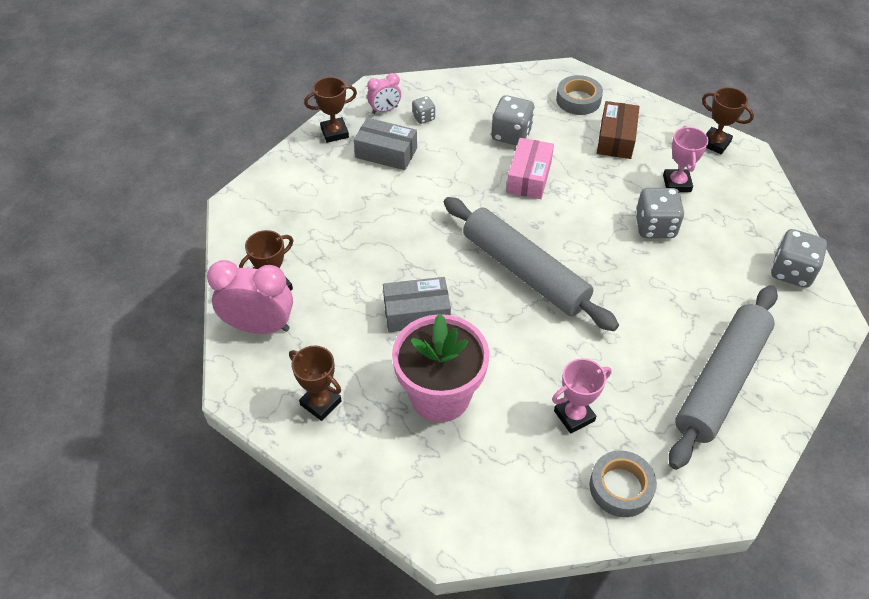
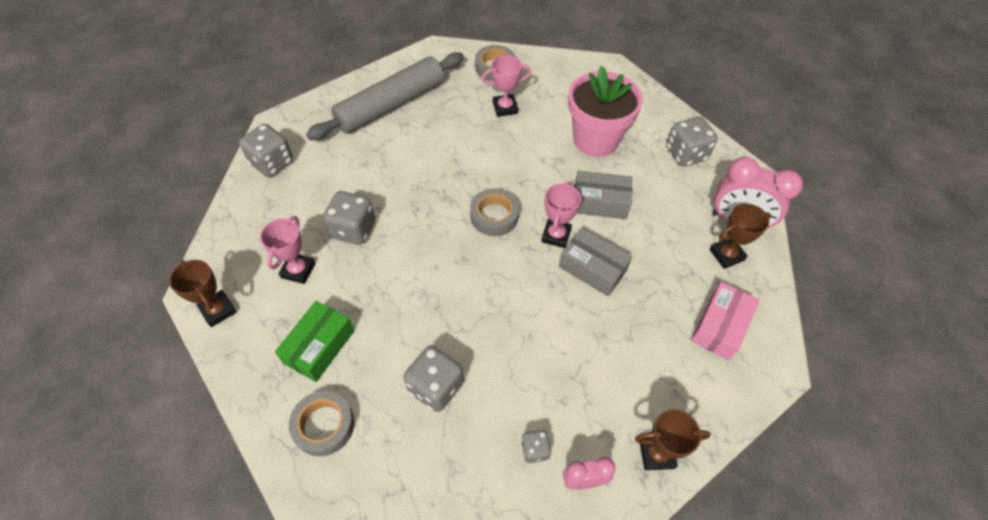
camera: 165 degrees left, 5 degrees up
brown trophy [289,346,342,421] -> grey dice [667,117,718,167]
grey box [354,118,417,170] -> grey box moved to [559,228,632,296]
grey rolling pin [444,197,619,331] -> grey tape [470,188,519,236]
pink box [507,138,554,199] -> pink box moved to [691,282,759,360]
brown box [597,101,640,159] -> green box [275,301,354,382]
none -> pink trophy [541,182,581,248]

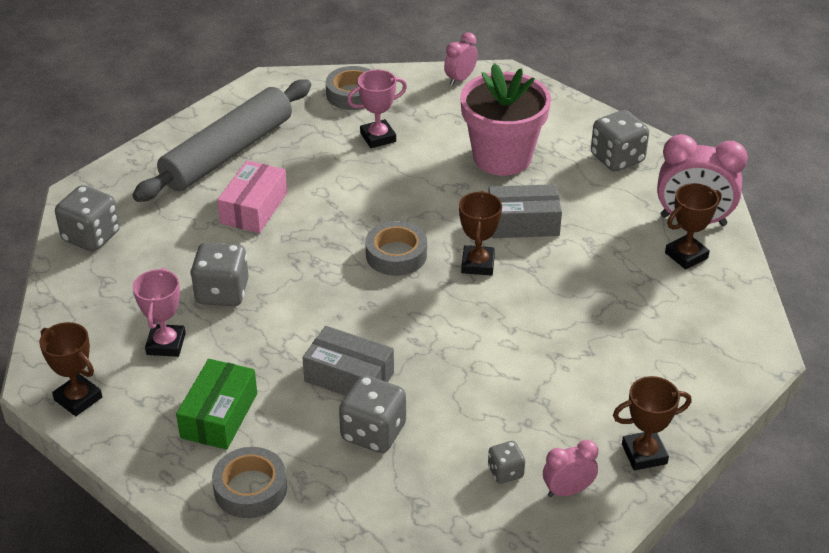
camera: 10 degrees left, 15 degrees down
pink trophy [541,182,581,248] -> brown trophy [459,191,502,276]
grey box [559,228,632,296] -> grey box moved to [303,326,394,396]
pink box [691,282,759,360] -> pink box moved to [217,161,287,233]
none -> pink clock [444,32,478,86]

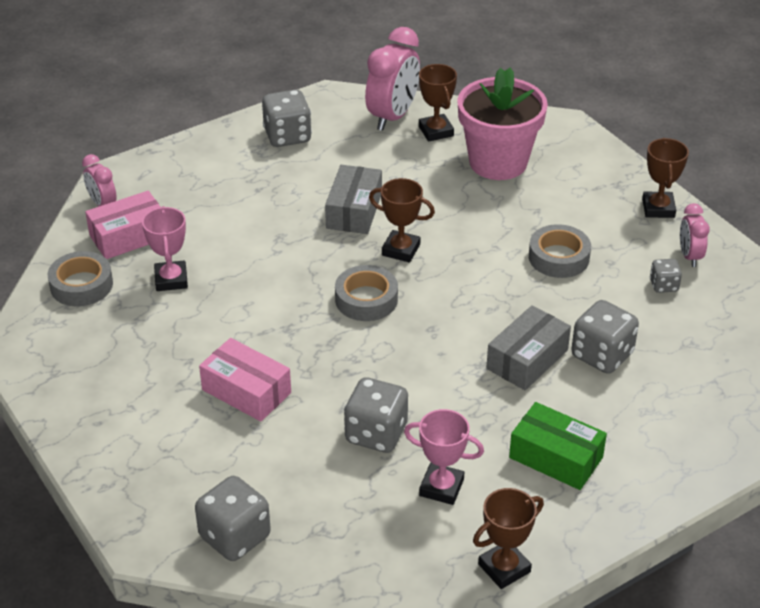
camera: 75 degrees left, 0 degrees up
grey rolling pin [132,79,311,202] -> none
grey tape [212,447,287,518] -> grey tape moved to [529,224,591,278]
pink flower pot [460,63,551,176] -> pink flower pot moved to [457,68,548,180]
none -> pink box [85,191,161,259]

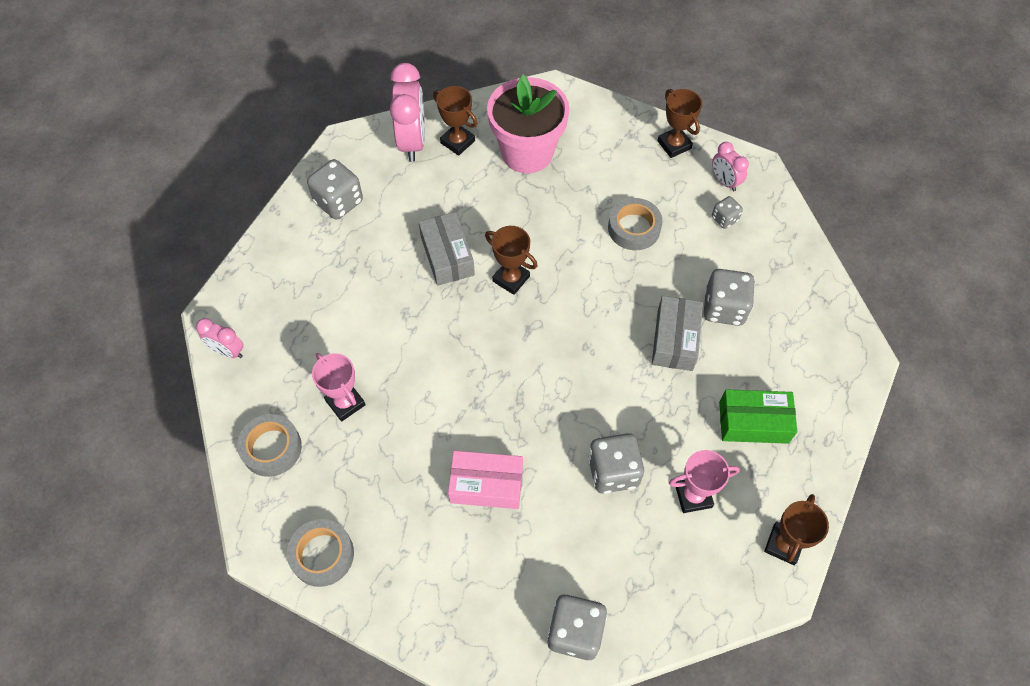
camera: 30 degrees left, 20 degrees up
pink box [85,191,161,259] -> none
grey tape [335,265,398,321] -> grey tape moved to [287,519,354,587]
brown trophy [369,178,435,262] -> brown trophy turned 45 degrees clockwise [485,226,537,295]

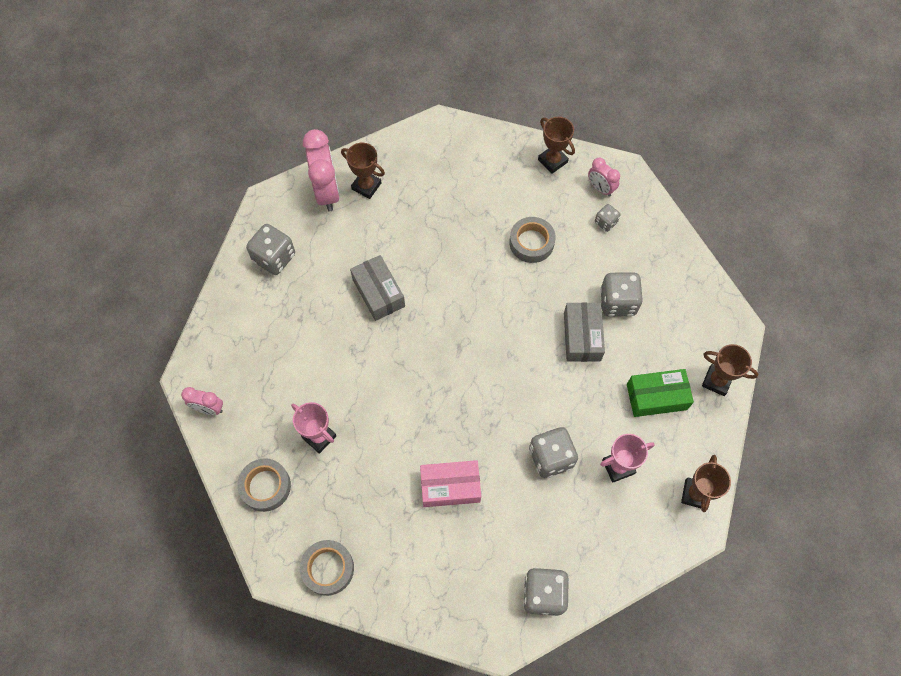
camera: 10 degrees left, 5 degrees up
brown trophy [485,226,537,295] -> brown trophy moved to [702,344,758,396]
pink flower pot [487,74,570,173] -> none

